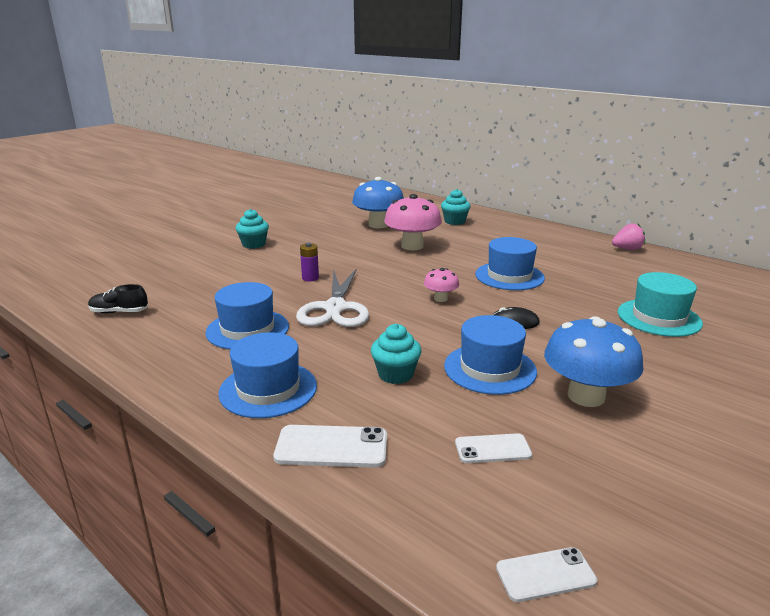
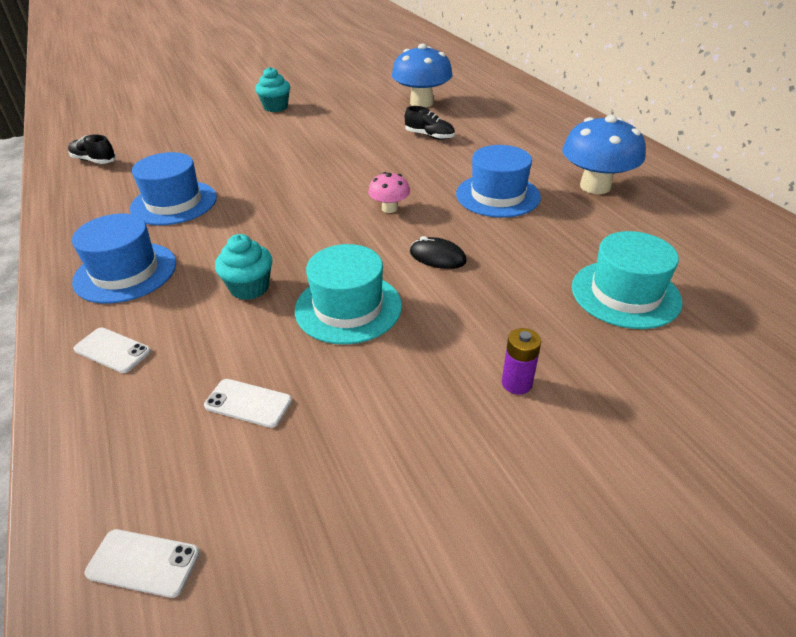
camera: 25 degrees right, 15 degrees up
white phone [273,425,387,468] -> white phone [73,328,151,373], size x0.65
white scissors [296,268,369,327] -> none
purple battery [300,243,319,282] -> purple battery moved to [502,328,541,395]
pink mushroom [384,194,442,250] -> black shoe [405,106,455,140]
turquoise cupcake [441,189,471,225] -> none
blue hat [444,315,537,395] -> turquoise hat [295,244,402,344]
blue mushroom [544,316,643,407] -> blue mushroom moved to [562,115,645,194]
pink strawberry [612,223,645,250] -> none

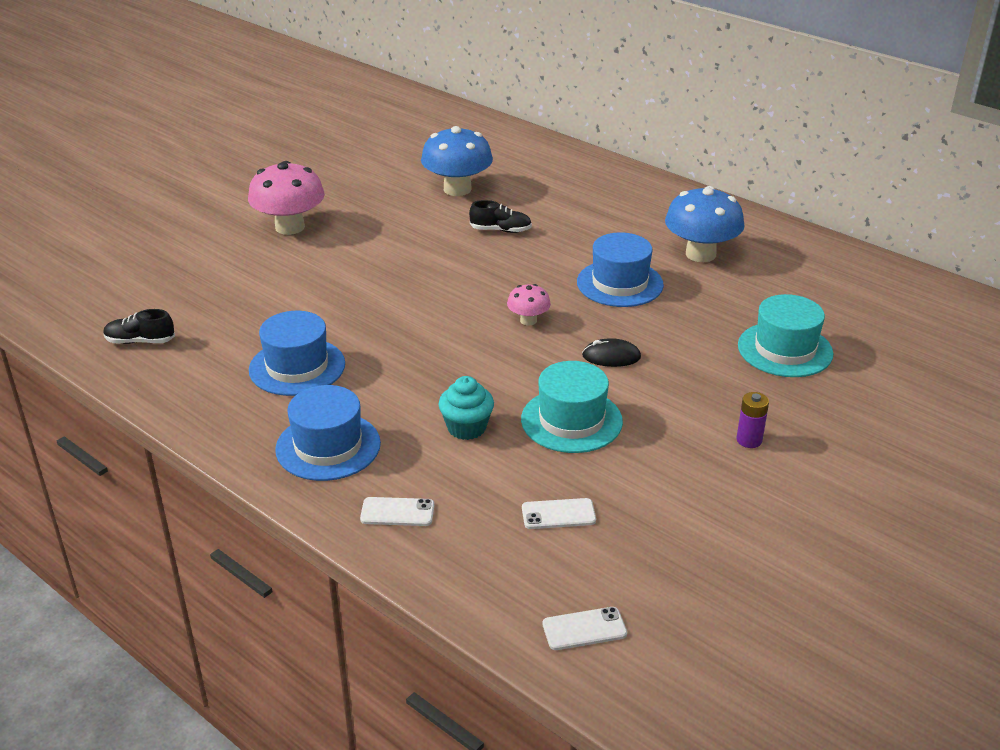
camera: 25 degrees left, 5 degrees down
turquoise cupcake [255,67,290,112] -> pink mushroom [248,161,325,235]

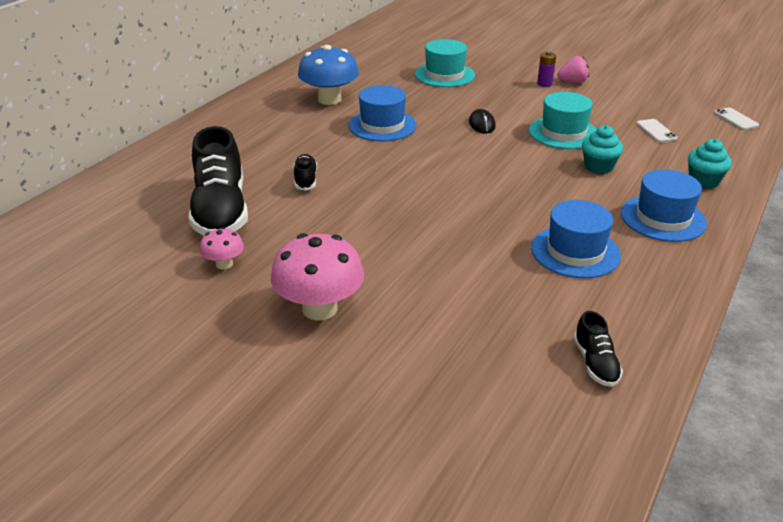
camera: 100 degrees left, 0 degrees up
white phone [360,497,434,526] -> turquoise cupcake [688,139,732,189]
blue mushroom [421,126,493,196] -> black shoe [188,126,248,236]
pink mushroom [507,284,551,325] -> pink mushroom moved to [200,227,244,269]
none -> pink strawberry [557,56,589,83]

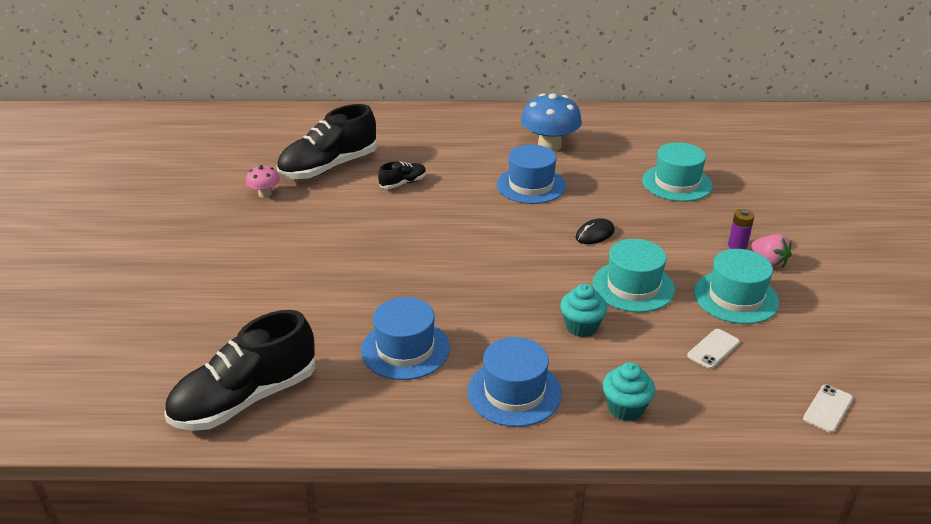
camera: 60 degrees right, 0 degrees up
pink mushroom [271,233,364,320] -> none
black shoe [574,311,623,387] -> black shoe [164,310,315,431], size x2.17
none -> turquoise hat [694,249,779,324]

